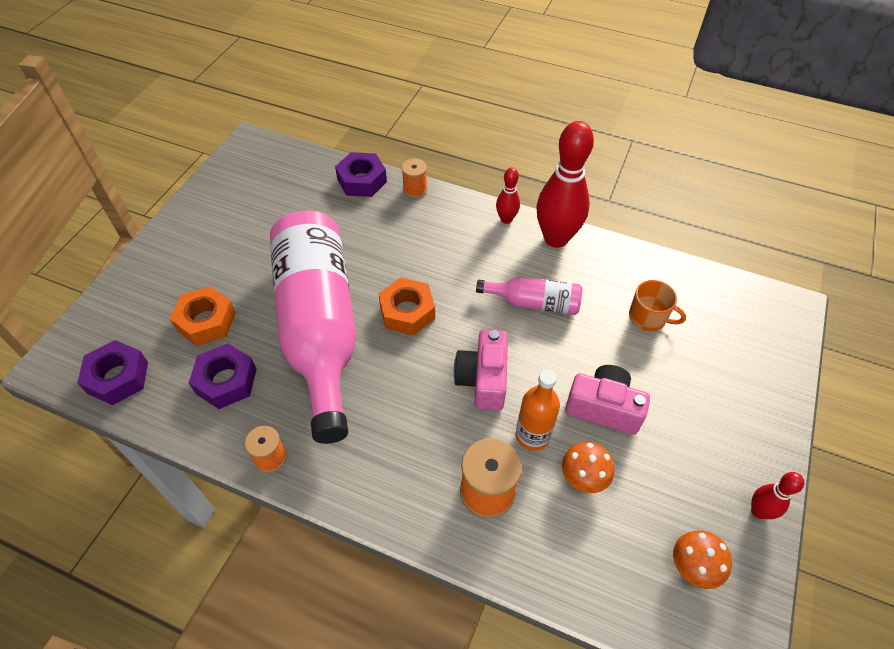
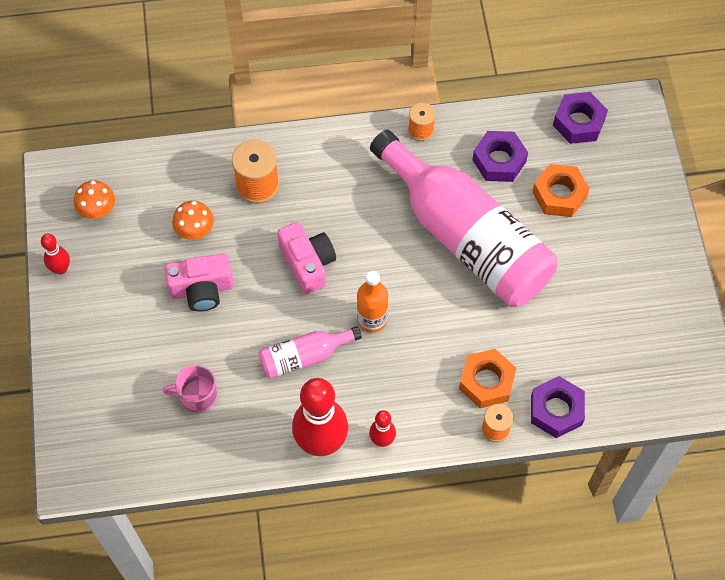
camera: 150 degrees right, 10 degrees up
orange nut [378,277,435,336] -> orange nut moved to [459,349,516,408]
orange bottle [516,370,560,451] -> orange bottle moved to [357,271,388,333]
orange mug [629,280,686,331] -> pink mug [163,365,217,413]

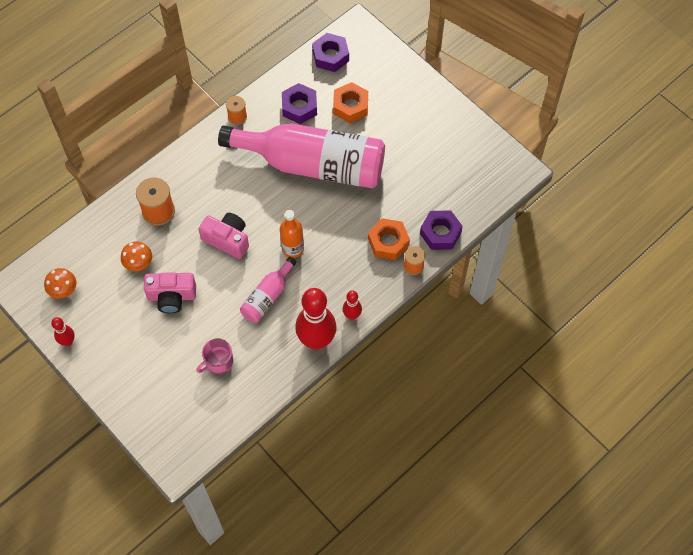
camera: 35 degrees left, 0 degrees up
pink camera [164,253,234,312] -> pink camera turned 45 degrees clockwise [144,272,196,313]

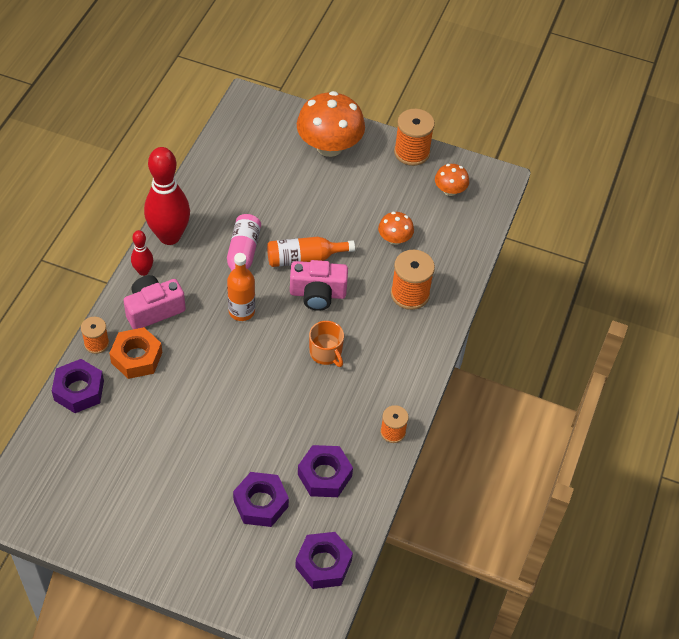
camera: 150 degrees right, 10 degrees down
red bowling pin [51,317,75,346] -> orange spool [394,109,435,166]
pink camera [144,272,196,313] -> pink camera moved to [123,275,186,329]
pink mug [196,338,233,374] -> none
pink bottle [218,123,385,189] -> none
orange nut [333,82,368,123] -> purple nut [233,472,289,527]
none -> orange bottle [267,237,355,267]
none -> orange mushroom [297,91,365,157]
none -> orange mug [309,321,344,367]

